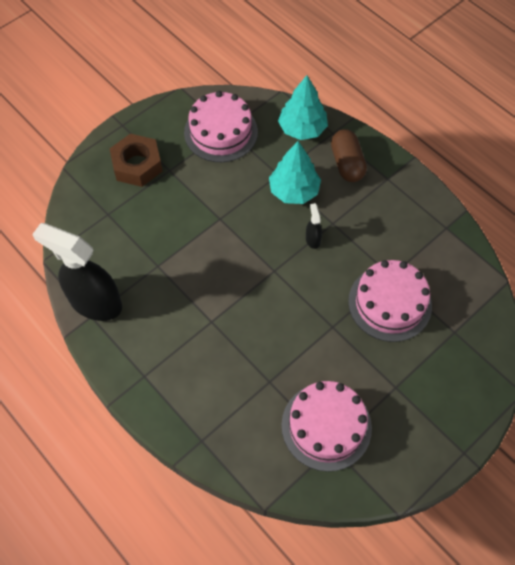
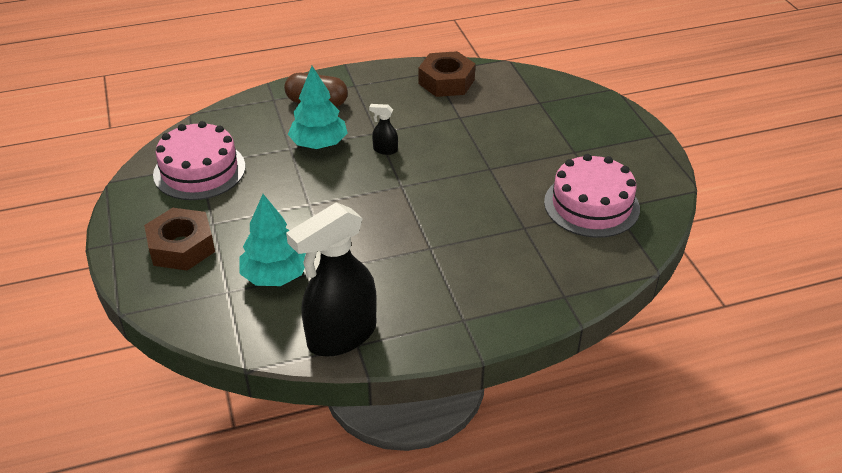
camera: 65 degrees left, 20 degrees down
turquoise tree [278,75,328,140] -> turquoise tree moved to [239,194,306,286]
pink cake [348,260,432,342] -> none
none -> brown nut [418,51,475,97]

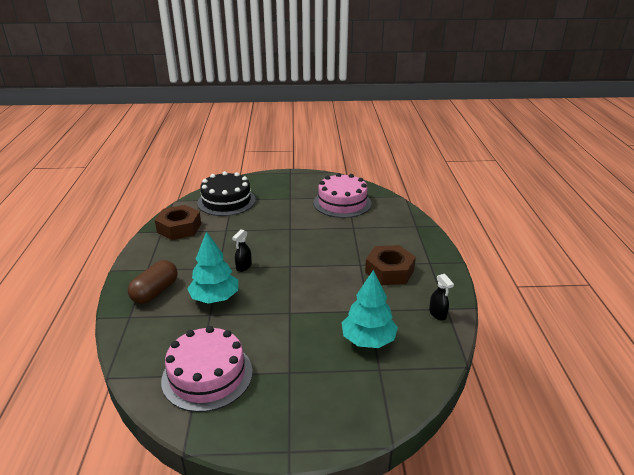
camera: 75 degrees left, 10 degrees down
brown nut [144,208,215,270] -> brown nut moved to [365,245,416,285]
black spray bottle [286,202,377,357] -> black spray bottle [429,274,454,320], size x0.41
none -> black cake [198,171,256,216]

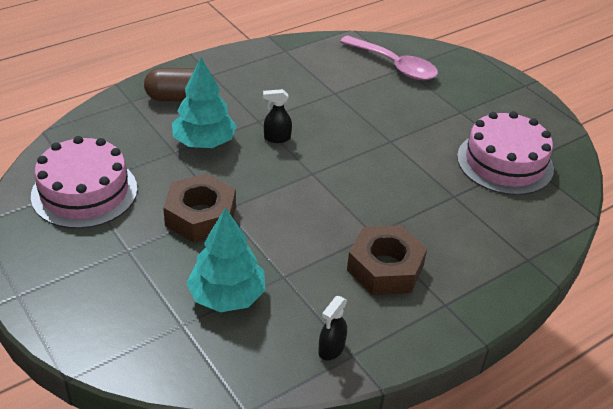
camera: 55 degrees right, 10 degrees up
brown nut [155,205,201,240] -> brown nut moved to [163,174,236,243]
black cake [198,171,256,216] -> pink spoon [340,35,438,80]

